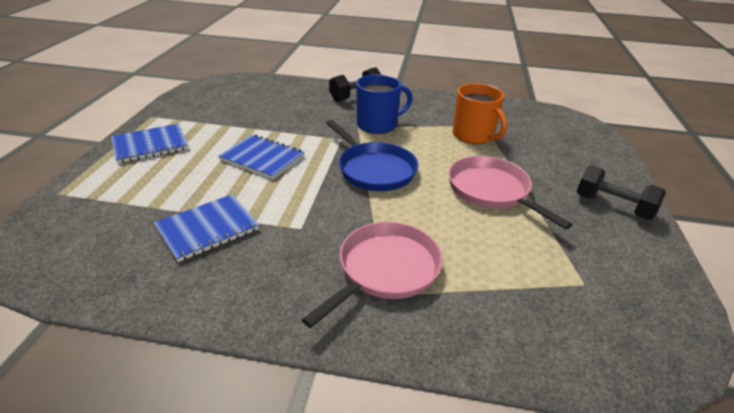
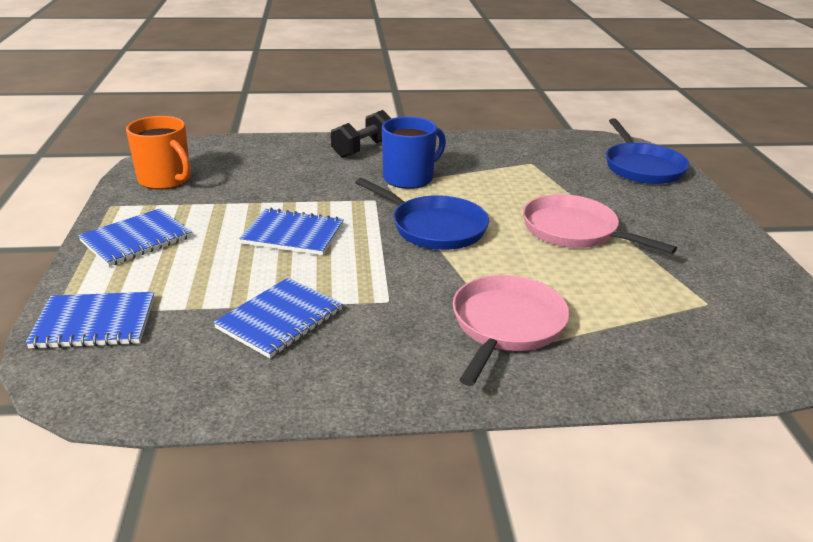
camera: 15 degrees left, 5 degrees down
orange mug [452,83,507,144] -> orange mug moved to [126,116,191,190]
black dumbbell [577,165,666,220] -> none
none -> blue notebook [26,292,154,349]
none -> blue pan [606,119,689,184]

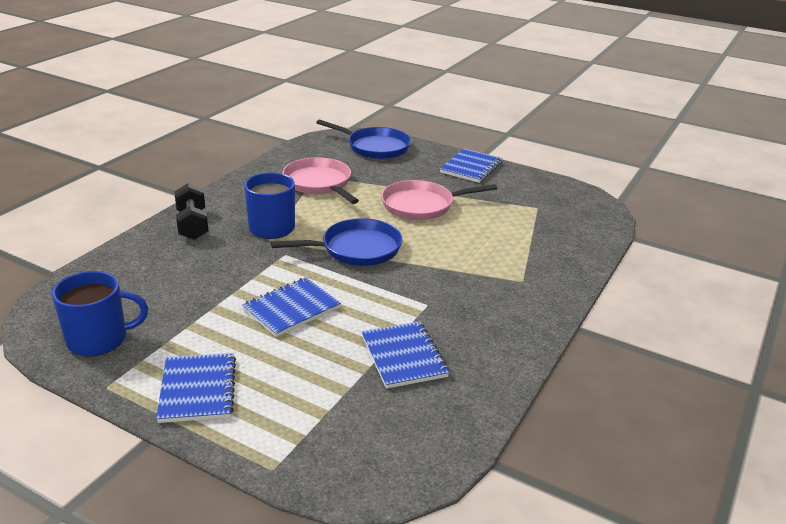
camera: 55 degrees left, 0 degrees up
blue notebook [26,292,154,349] -> blue notebook moved to [440,148,503,183]
orange mug [126,116,191,190] -> blue mug [52,271,148,356]
pink pan [453,275,570,386] -> pink pan moved to [282,157,359,204]

